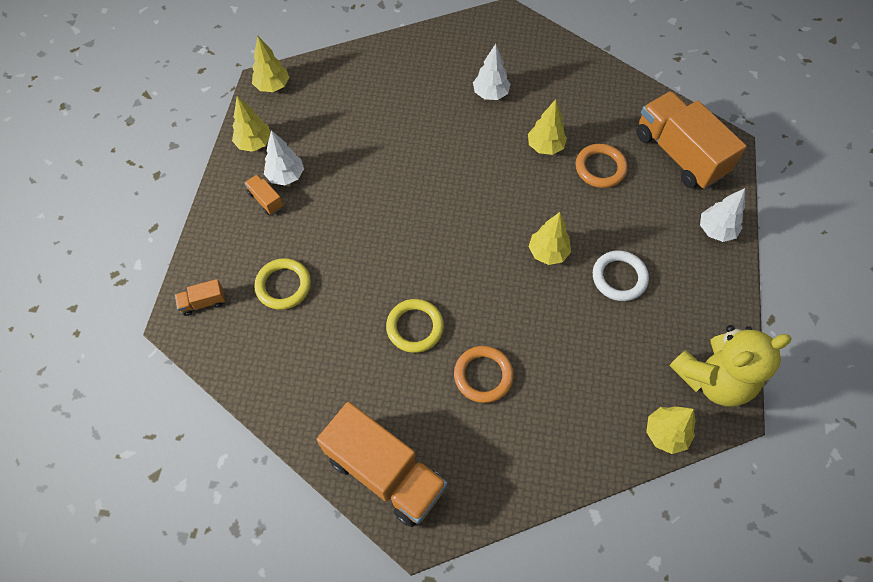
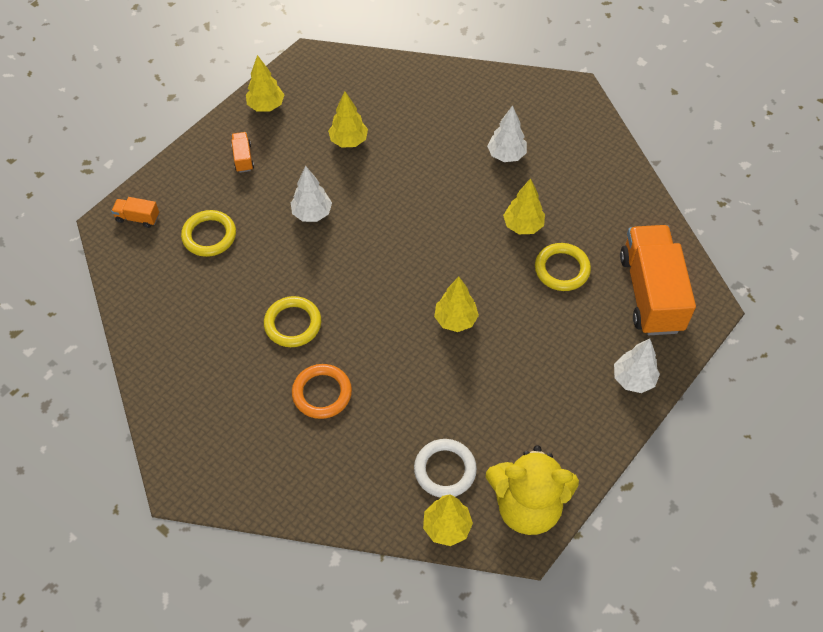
camera: 30 degrees right, 5 degrees down
yellow tree [252,36,289,92] -> yellow tree moved to [328,92,368,148]
white tree [264,130,304,185] -> white tree moved to [291,166,332,222]
orange truck [316,402,447,527] -> none
orange ring [576,144,628,188] -> yellow ring [535,243,591,291]
white ring [593,250,649,301] -> white ring moved to [414,439,477,498]

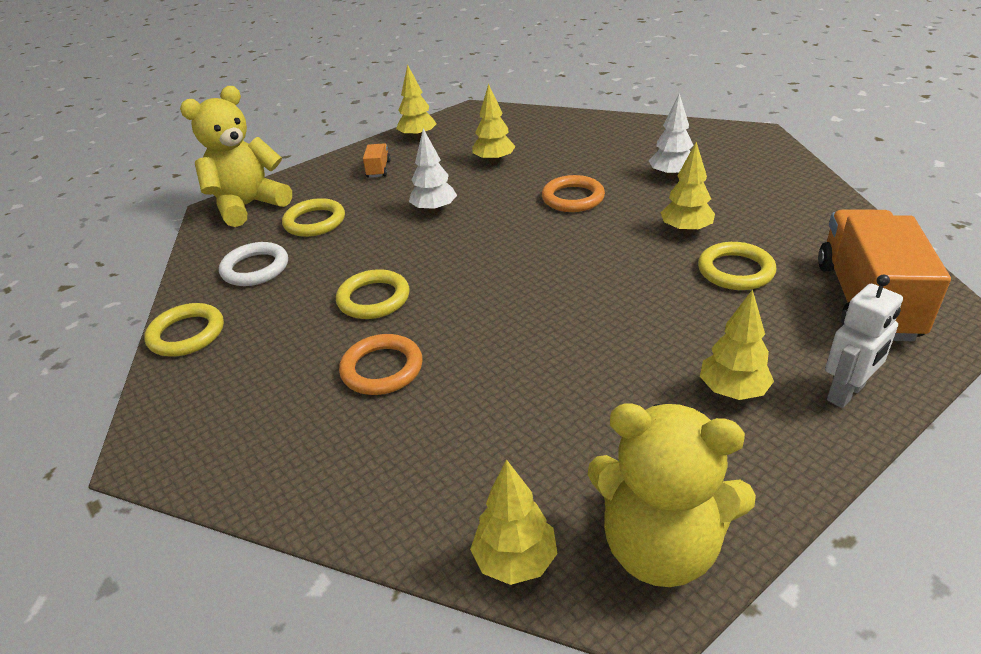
camera: 15 degrees right, 20 degrees down
orange truck [111,197,159,228] -> yellow teddy bear [180,86,292,227]
white ring [414,439,477,498] -> white ring moved to [219,242,288,286]
yellow tree [434,277,479,332] -> yellow tree moved to [700,289,774,400]
white tree [614,339,660,393] -> white robot [825,274,903,408]
none -> yellow ring [144,303,224,357]
none -> orange ring [542,175,605,212]

